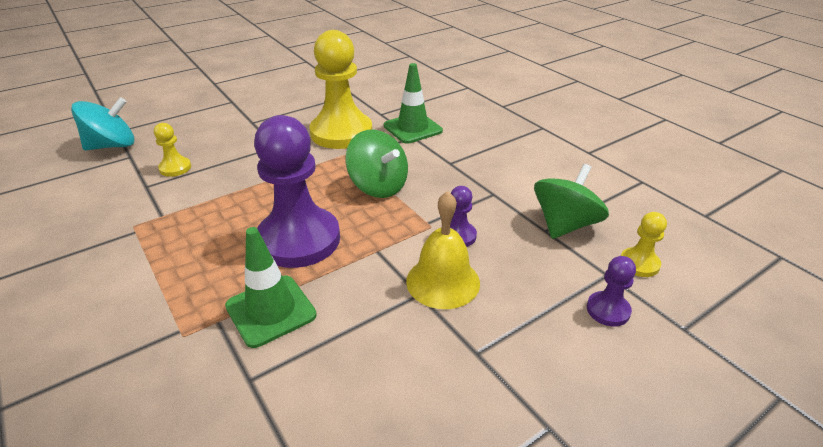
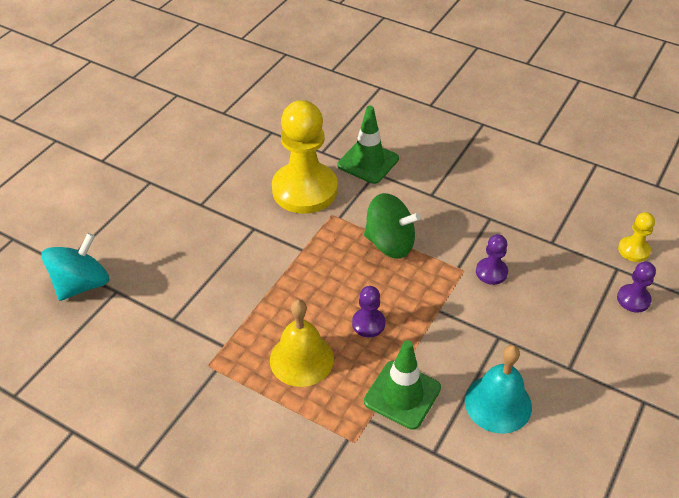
camera: 25 degrees left, 10 degrees up
yellow pawn [154,123,191,177] -> none
purple pawn [254,115,340,268] -> purple pawn [352,286,385,337], size x0.44
yellow bell [406,191,480,309] -> yellow bell moved to [270,300,334,387]
green spinning top [534,164,609,239] -> none
none -> turquoise bell [465,345,532,434]

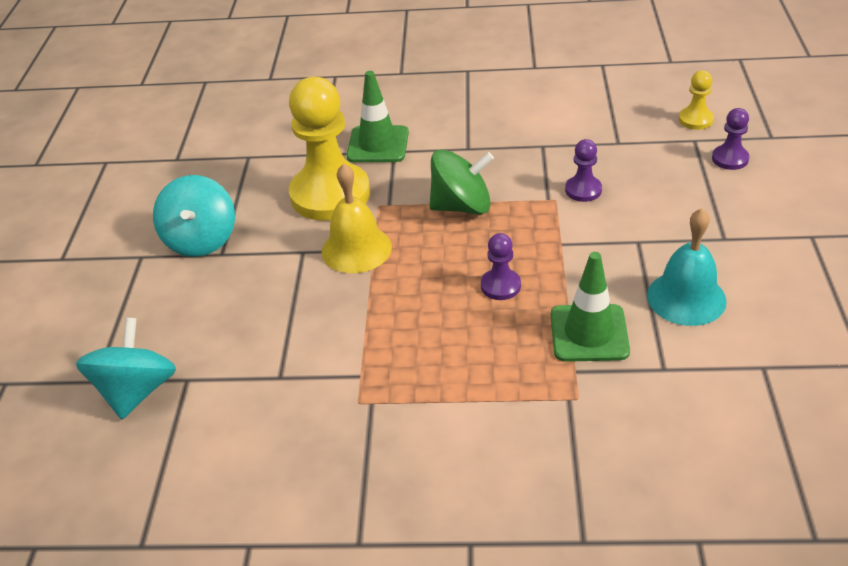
camera: 25 degrees left, 5 degrees down
yellow bell [270,300,334,387] -> yellow bell moved to [322,163,392,273]
none -> turquoise spinning top [153,175,235,257]

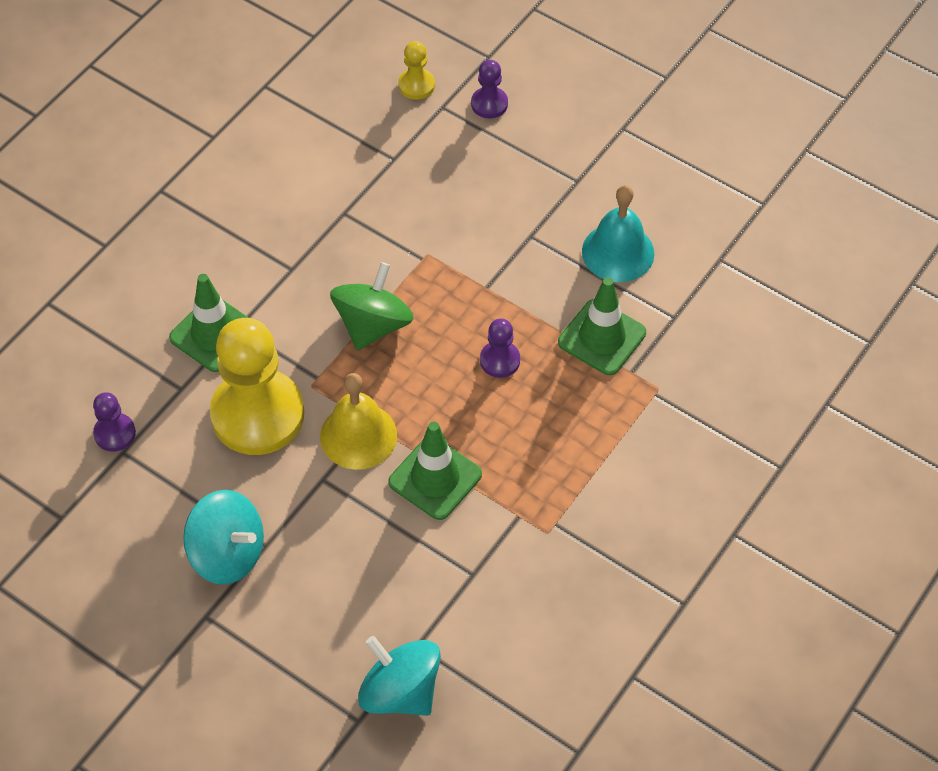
camera: 60 degrees left, 15 degrees up
purple pawn [565,139,602,202] -> purple pawn moved to [93,392,136,452]
none -> green traffic cone [388,422,482,520]

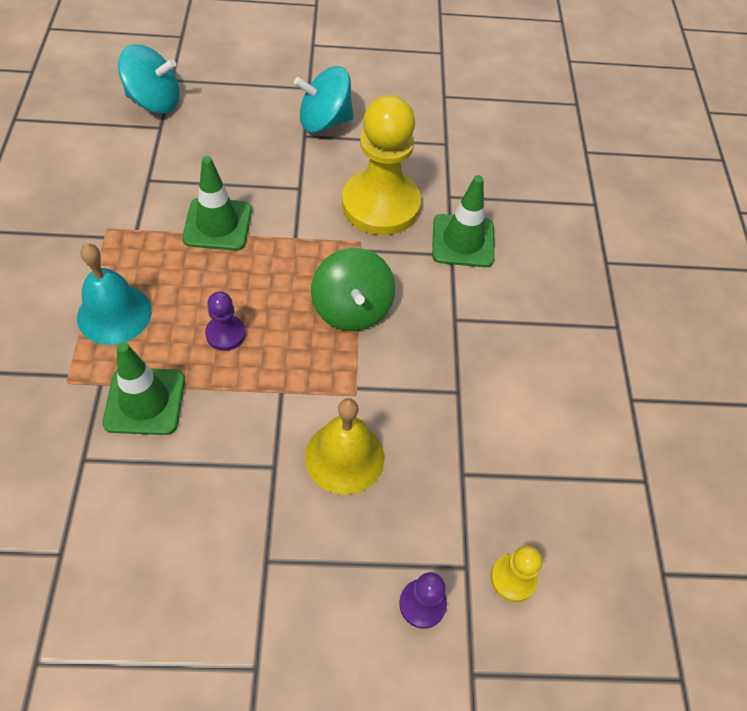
camera: 140 degrees right, 0 degrees up
purple pawn [93,392,136,452] -> none
yellow bell [320,373,397,470] -> yellow bell moved to [305,398,384,495]
turquoise bell [582,185,654,282] -> turquoise bell moved to [77,244,152,345]

